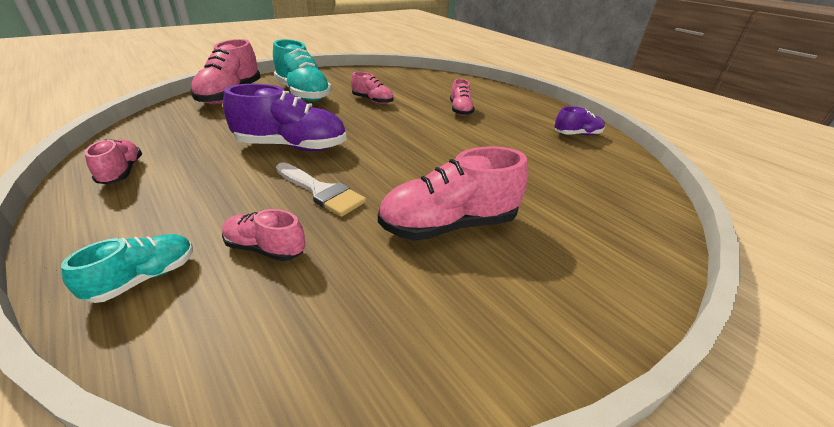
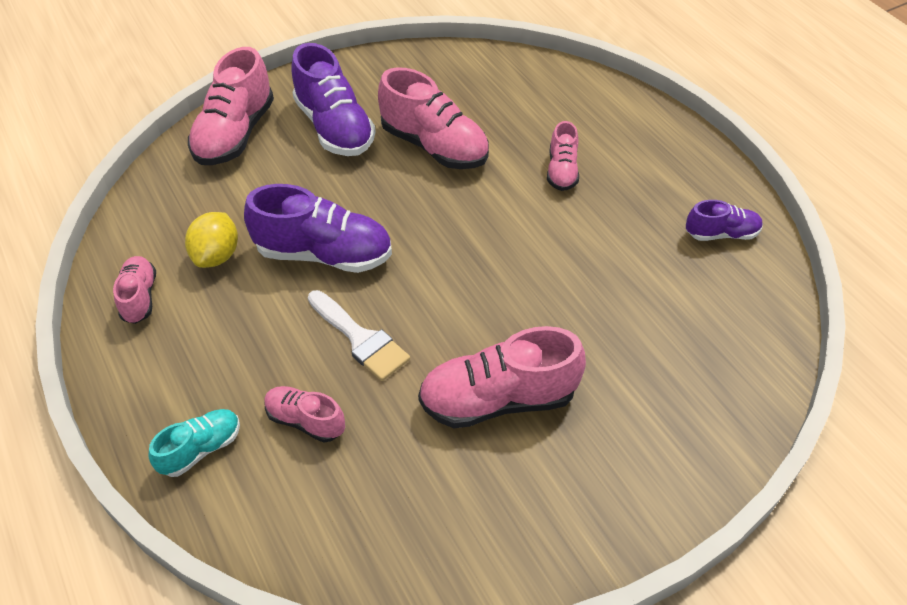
camera: 10 degrees right, 15 degrees up
turquoise shoe [273,39,332,101] -> purple shoe [291,43,376,156]
pink shoe [351,72,393,104] -> pink shoe [378,67,489,169], size x1.81
none -> yellow lemon [185,212,238,268]

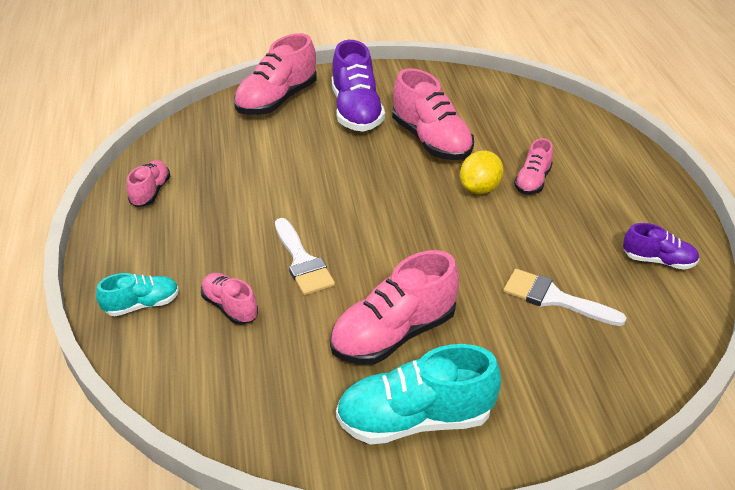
camera: 20 degrees right, 10 degrees down
yellow lemon [185,212,238,268] -> yellow lemon moved to [460,150,504,194]
purple shoe [244,184,392,273] -> none
pink shoe [418,326,586,428] -> pink shoe turned 45 degrees counterclockwise [330,250,459,365]
none -> turquoise shoe [336,344,501,445]
none -> white brush [503,269,626,326]

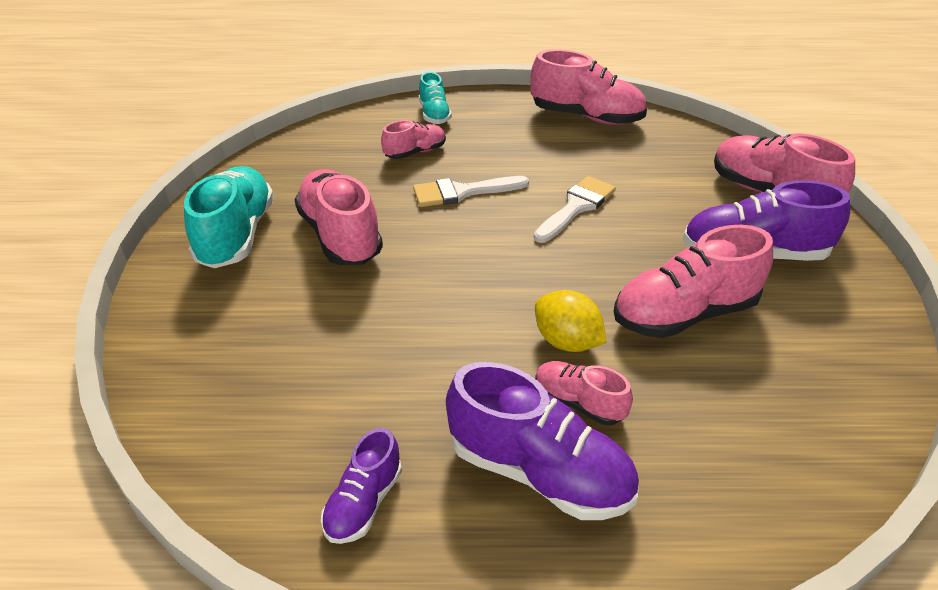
camera: 100 degrees right, 0 degrees up
pink shoe [127,160,170,207] -> pink shoe [530,49,647,125], size x1.81
white brush [503,269,626,326] -> white brush moved to [534,176,616,243]
none -> purple shoe [446,362,639,520]

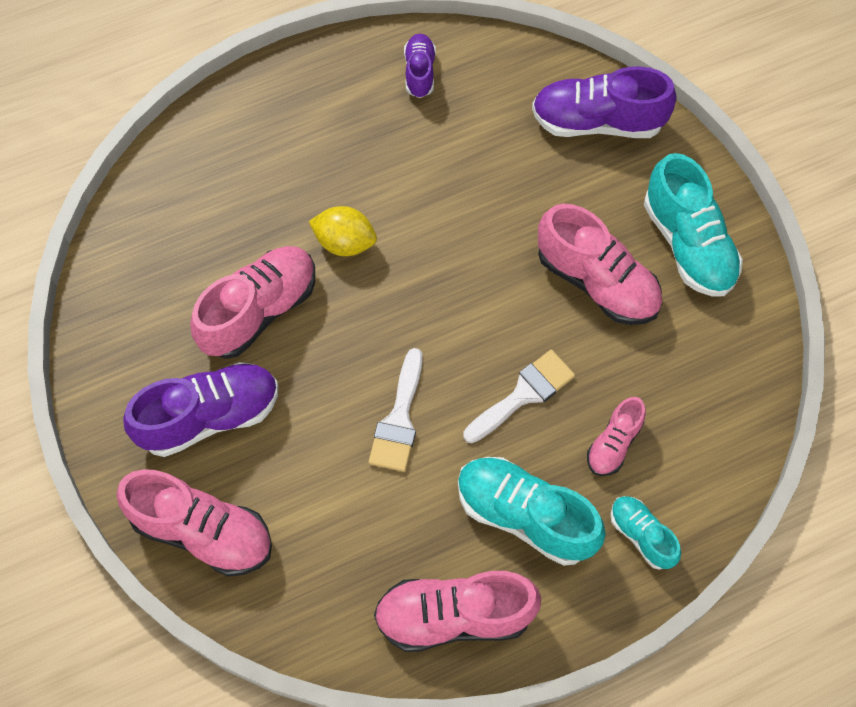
camera: 155 degrees right, 25 degrees up
purple shoe [446,362,639,520] -> purple shoe moved to [532,66,676,138]
pink shoe [535,361,633,425] -> none
none -> turquoise shoe [458,457,606,566]

